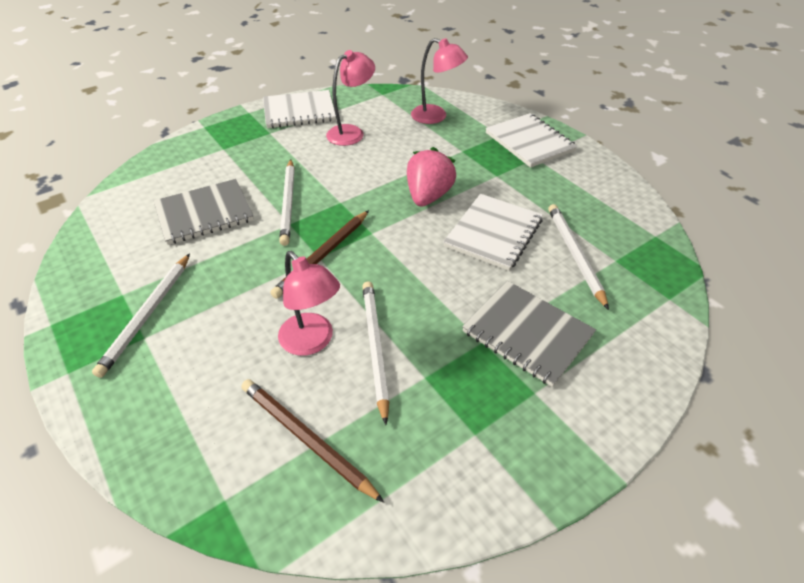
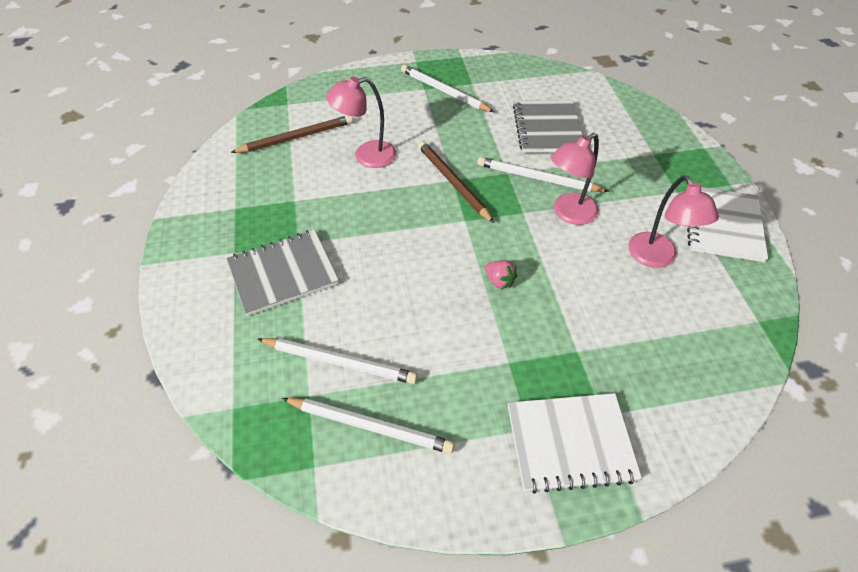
camera: 115 degrees right, 5 degrees up
white pencil [362,281,389,425] -> white pencil moved to [282,398,455,454]
pink strawberry [407,147,456,207] -> pink strawberry [485,260,518,290], size x0.51
pink lamp [411,38,468,124] -> pink lamp moved to [551,133,599,225]
white notebook [443,194,543,271] -> none

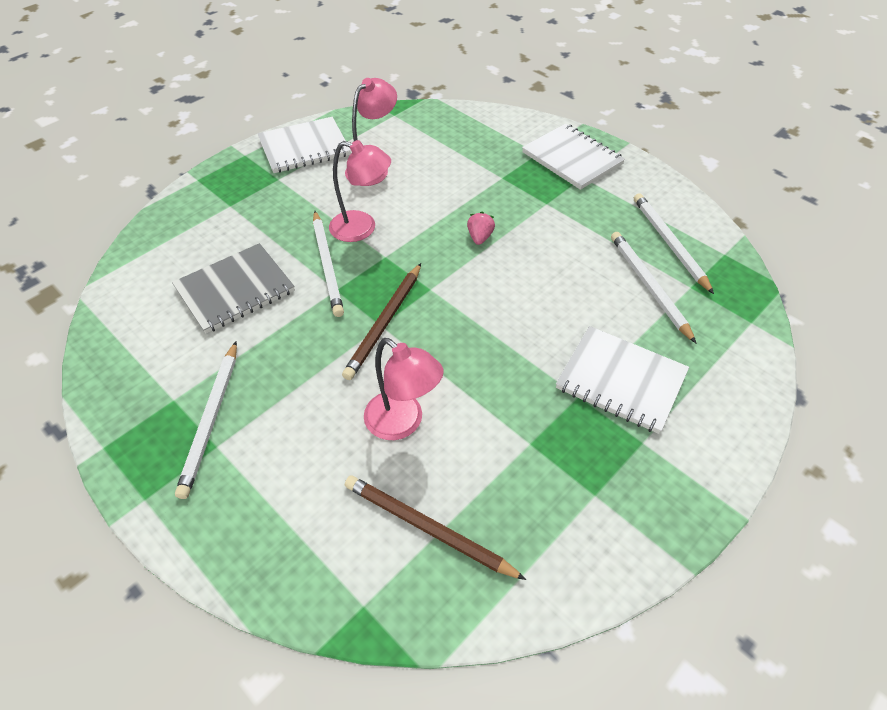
camera: 125 degrees left, 0 degrees up
grey notebook [226,230,339,316] -> white notebook [556,326,689,434]

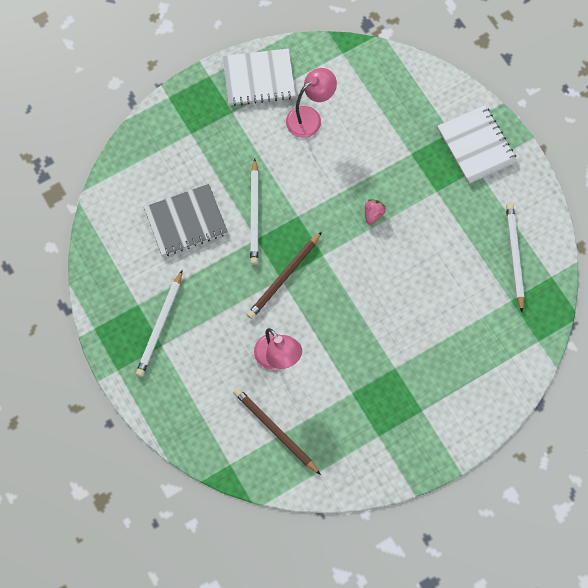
camera: 15 degrees right, 20 degrees up
pink lamp [329,140,391,242] -> none
white notebook [556,326,689,434] -> none
white pencil [611,232,696,343] -> none

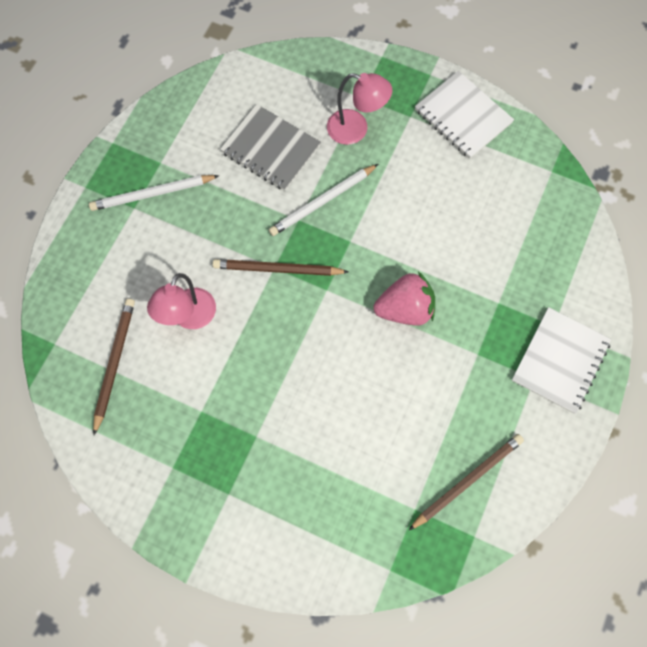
camera: 55 degrees right, 0 degrees up
pink lamp [286,68,337,138] -> pink lamp moved to [327,73,392,145]
pink strawberry [365,199,386,225] -> pink strawberry [373,271,435,326], size x1.97
white pencil [506,203,524,312] -> brown pencil [409,434,524,530]

